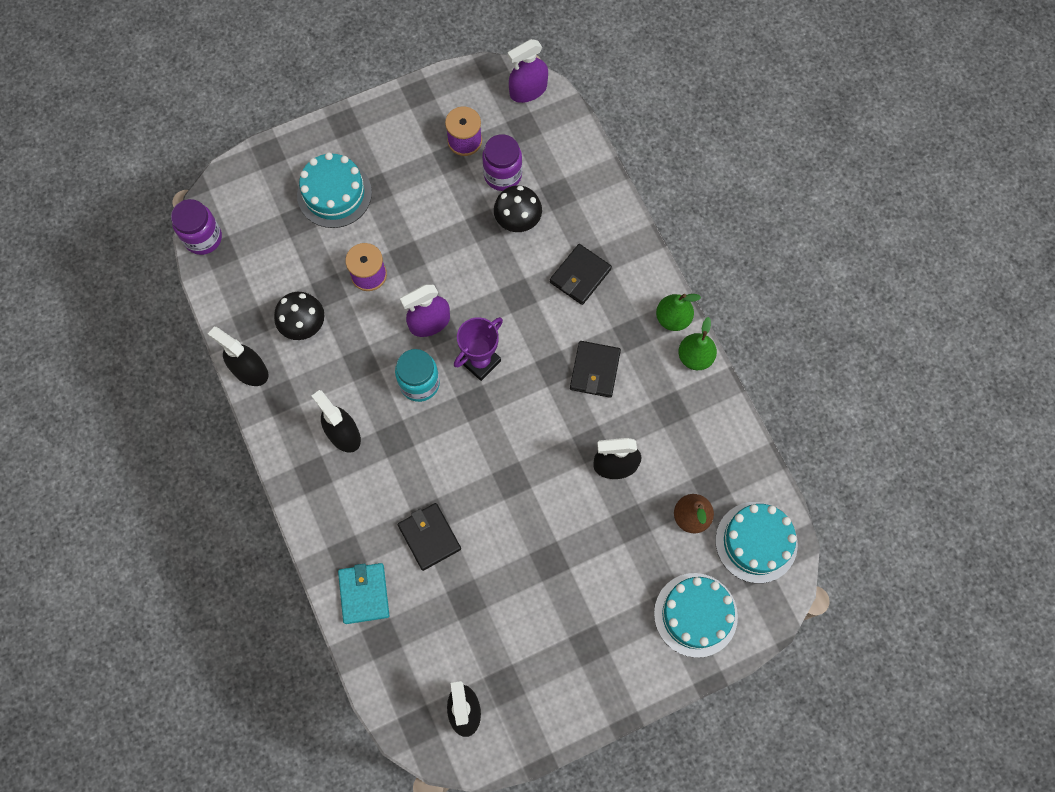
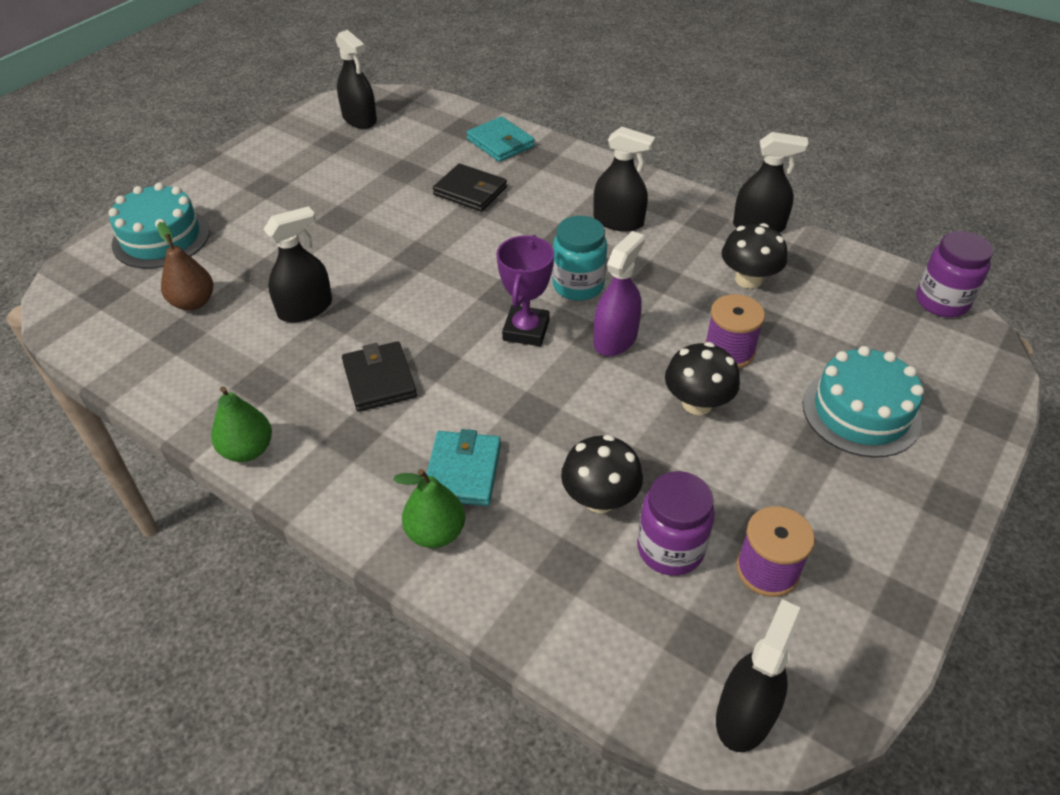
camera: 150 degrees right, 25 degrees down
purple spray bottle [508,39,548,103] -> black spray bottle [716,599,802,752]
black wallet [550,244,612,305] -> turquoise wallet [427,429,501,506]
green pear [656,294,701,331] -> green pear moved to [393,469,465,548]
turquoise cake [715,502,798,583] -> none
none -> black mushroom [665,342,740,415]

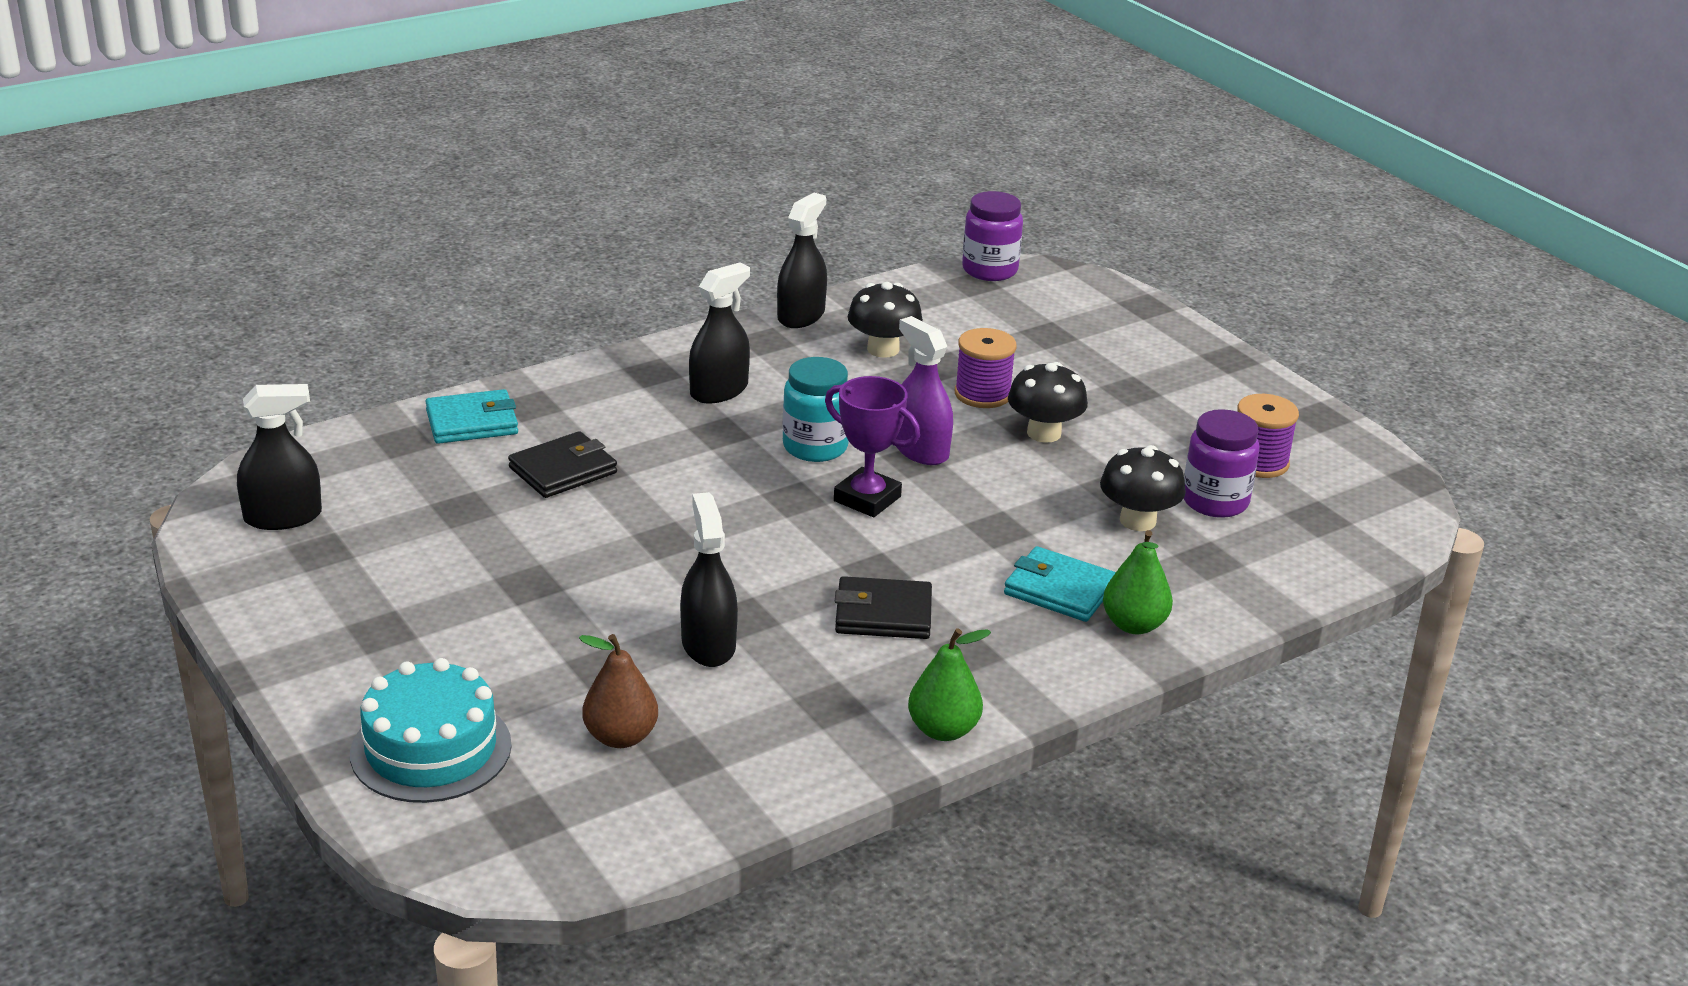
camera: 70 degrees left, 15 degrees down
black spray bottle [716,599,802,752] -> none
turquoise cake [803,346,924,458] -> none

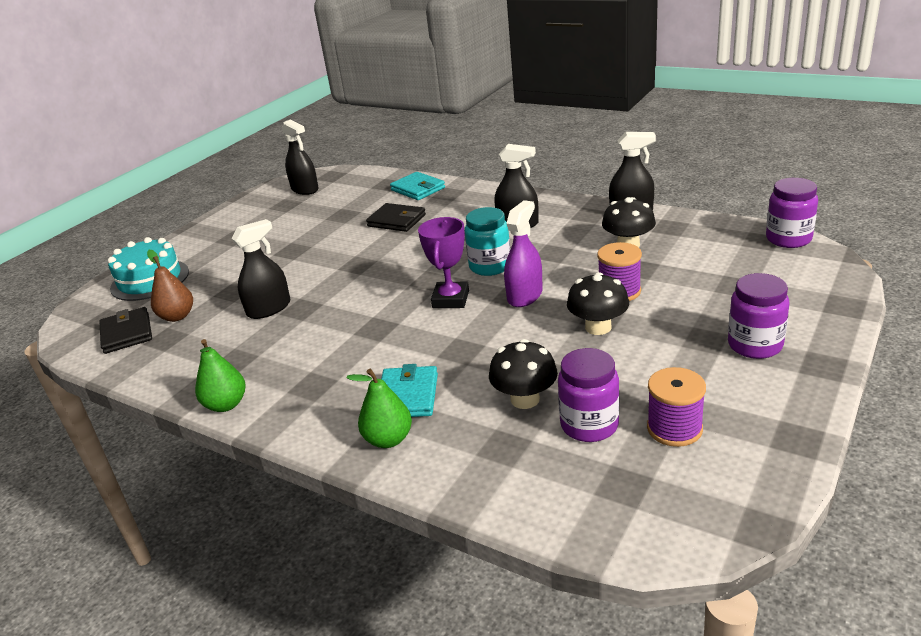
camera: 70 degrees right, 0 degrees up
black wallet [835,576,932,639] -> black wallet moved to [100,307,152,354]
none -> purple jar [728,273,789,359]

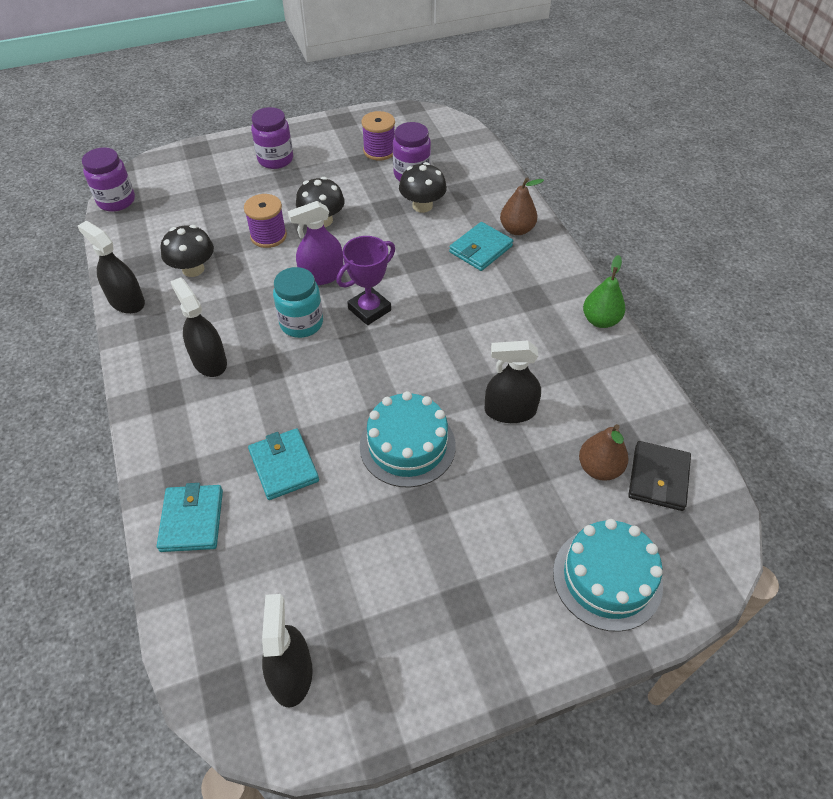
camera: 145 degrees left, 20 degrees up
green pear [346,369,412,448] -> brown pear [500,178,544,235]
black wallet [366,203,426,232] -> turquoise wallet [248,428,319,500]
none -> turquoise cake [360,391,456,488]

